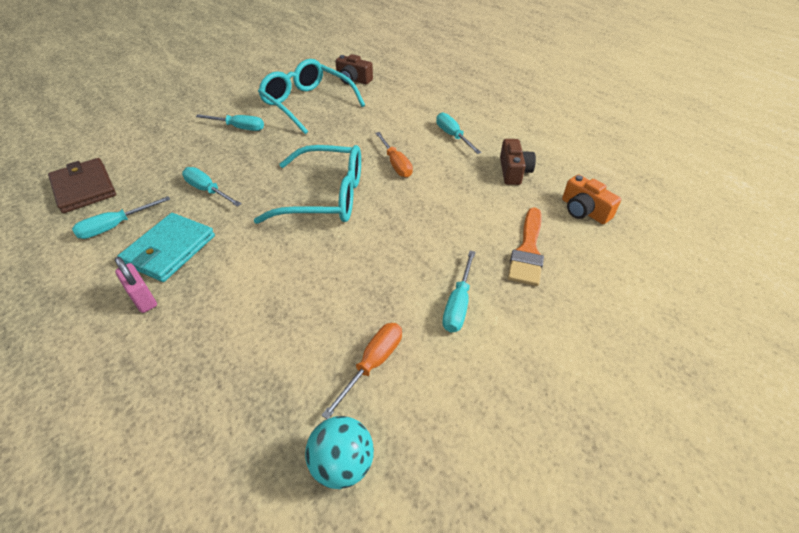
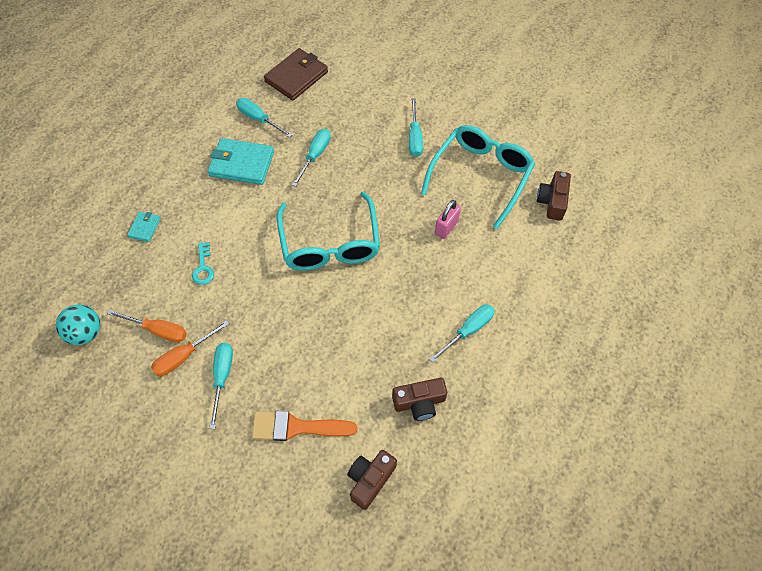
camera: 75 degrees right, 15 degrees up
pink padlock [115,257,157,313] -> pink padlock moved to [435,200,461,239]
orange screwdriver [375,132,413,177] -> orange screwdriver moved to [151,320,229,376]
turquoise screwdriver [442,251,475,332] -> turquoise screwdriver turned 90 degrees clockwise [209,343,233,429]
orange camera [562,174,621,224] -> brown camera [347,450,397,510]
none -> turquoise wallet [127,211,161,242]
none -> turquoise key [192,242,214,285]

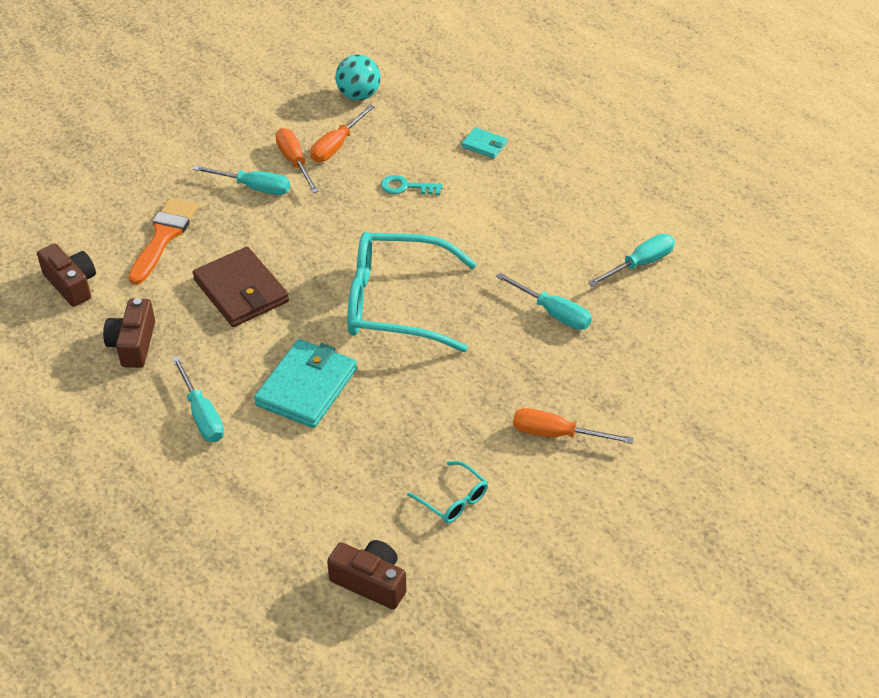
camera: 105 degrees right, 15 degrees down
turquoise wallet [208,138,274,185] -> turquoise wallet moved to [254,339,357,428]
brown wallet [264,48,328,101] -> brown wallet moved to [192,247,289,327]
turquoise screwdriver [409,98,423,157] -> orange screwdriver [513,408,634,444]
turquoise glasses [421,125,535,229] -> turquoise glasses [407,461,488,523], size x0.43
pink padlock [435,200,461,239] -> none

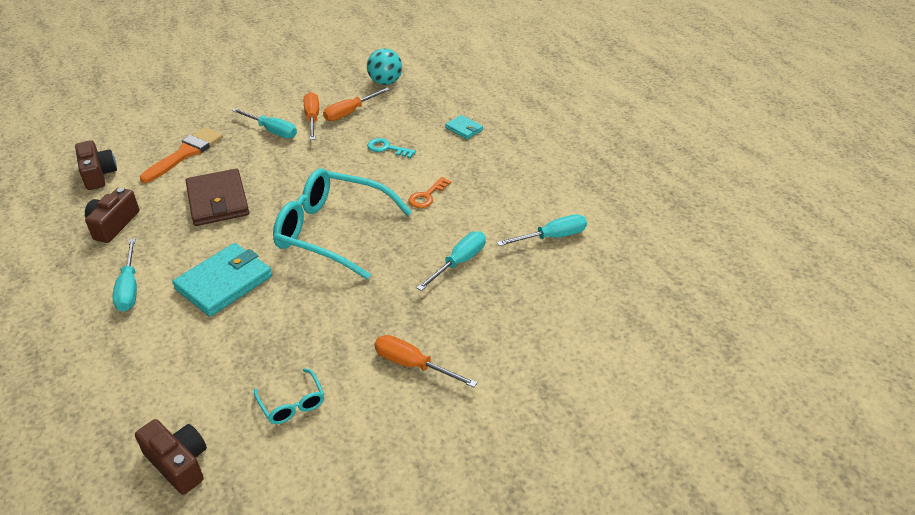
camera: 15 degrees right, 5 degrees down
turquoise screwdriver [496,273,592,330] -> turquoise screwdriver turned 105 degrees counterclockwise [417,231,486,291]
none -> orange key [409,177,451,208]

